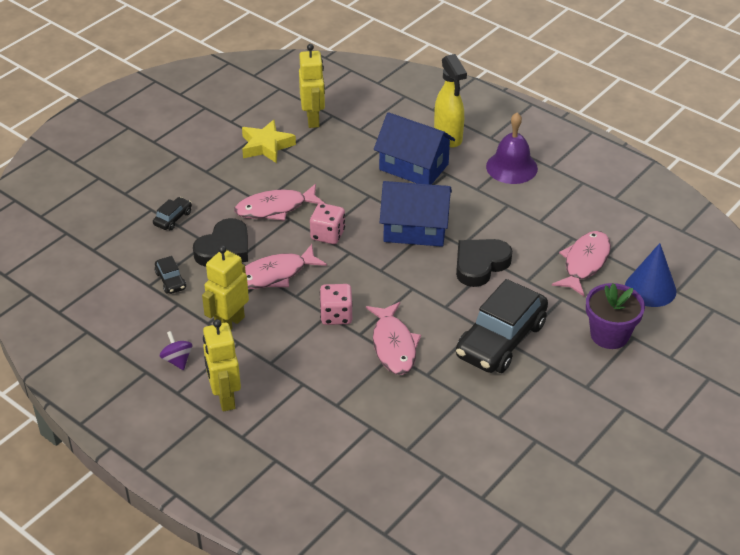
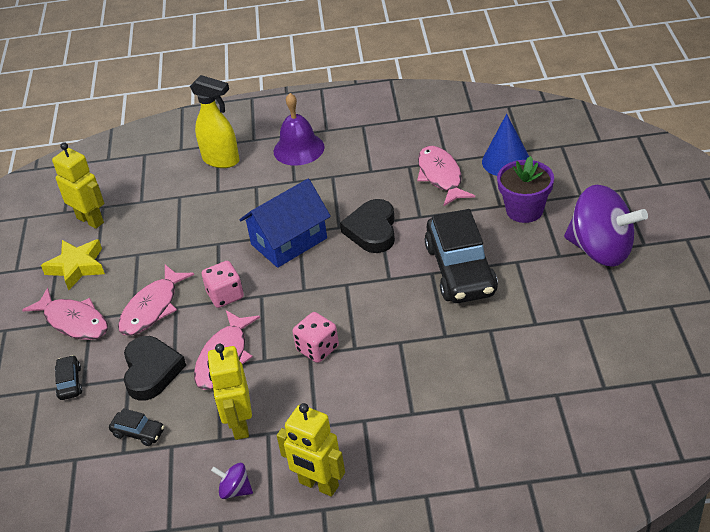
camera: 40 degrees left, 0 degrees up
pink fish [366,302,421,375] -> pink fish moved to [22,288,108,340]
blue house [374,112,455,185] -> none
none -> purple spinning top [564,185,648,267]

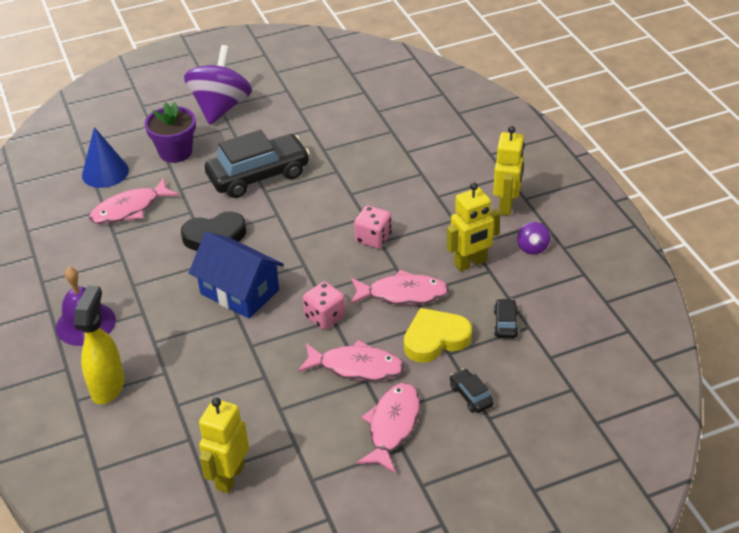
camera: 110 degrees left, 0 degrees up
yellow star [41,239,105,290] -> none
black car [55,355,82,400] -> black car turned 90 degrees clockwise [450,368,494,413]
black heart [124,336,186,401] -> yellow heart [404,308,472,363]

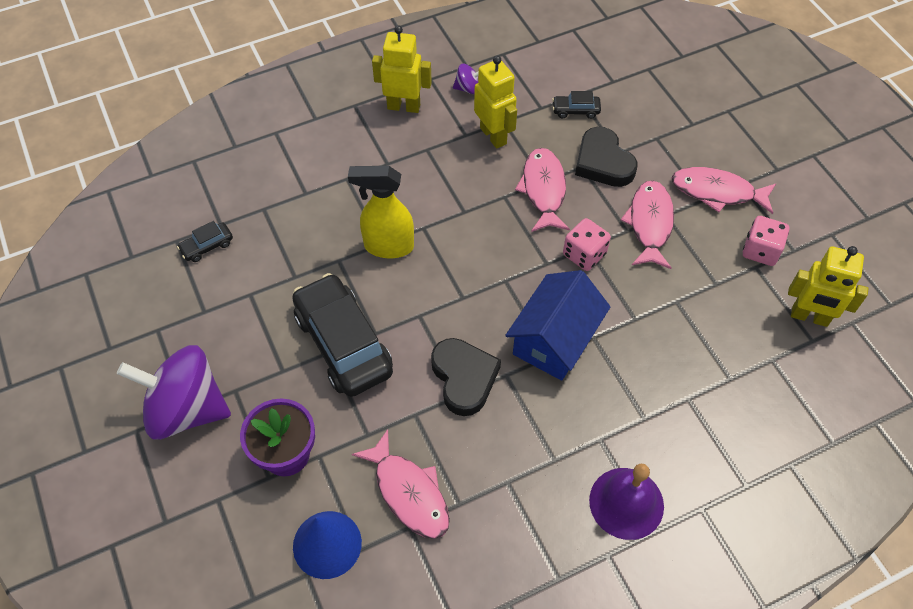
camera: 95 degrees left, 15 degrees up
yellow spray bottle [74,285,124,404] -> yellow spray bottle moved to [348,166,414,258]
pink dice [354,205,392,249] -> pink dice moved to [743,216,789,266]
yellow heart [404,308,472,363] -> black heart [575,127,637,187]
black car [450,368,494,413] -> black car moved to [177,221,233,262]

